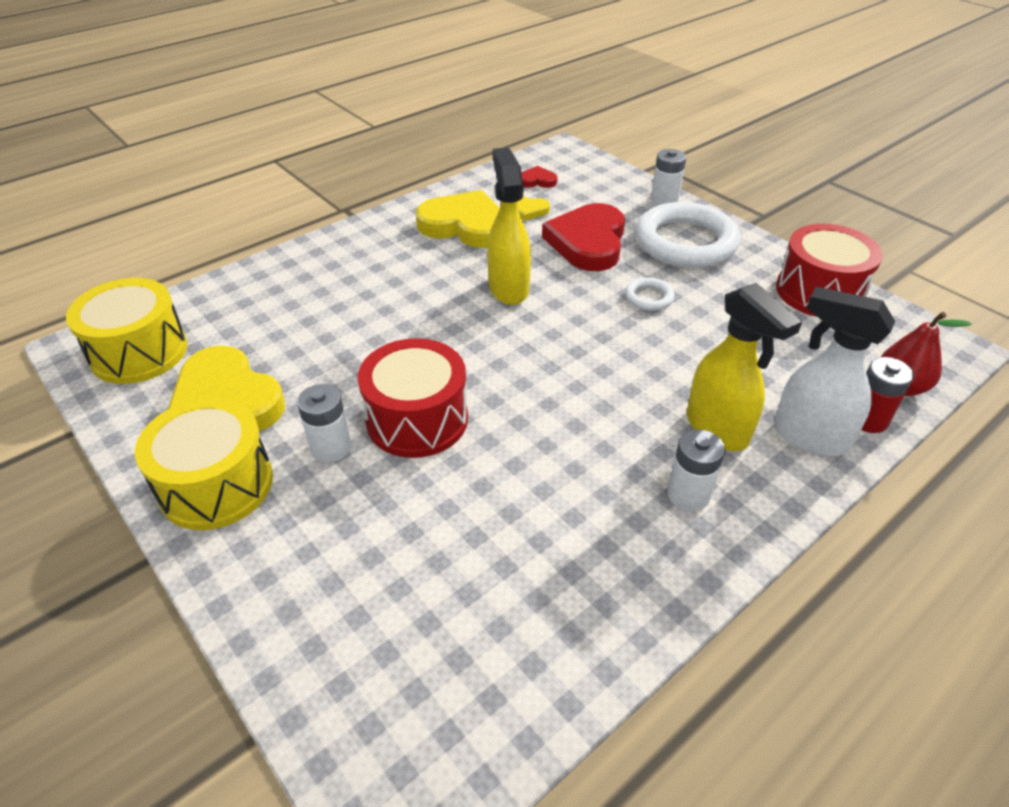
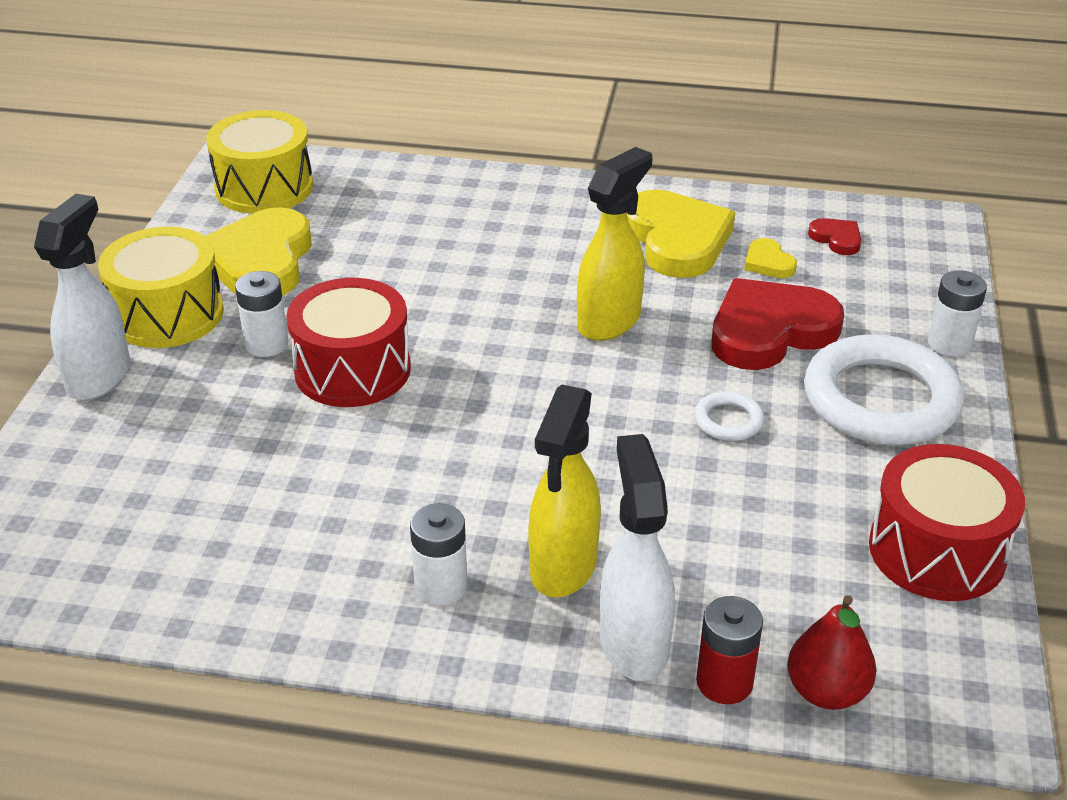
camera: 50 degrees right, 5 degrees down
none -> white spray bottle [34,194,130,401]

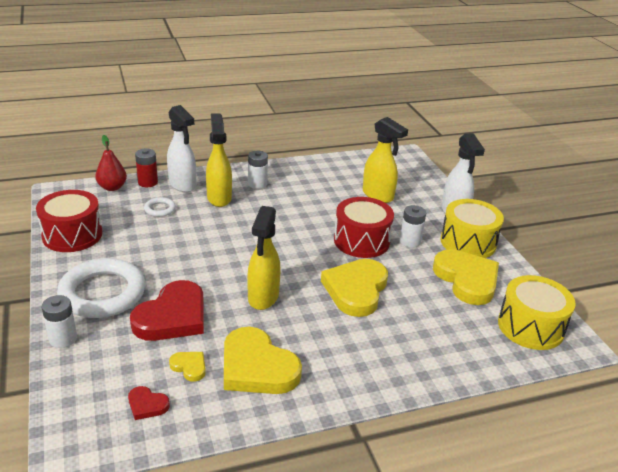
camera: 150 degrees right, 5 degrees down
white ring [694,391,764,441] -> white ring moved to [144,197,176,217]
none -> yellow heart [321,259,388,317]
none -> yellow spray bottle [363,117,408,203]

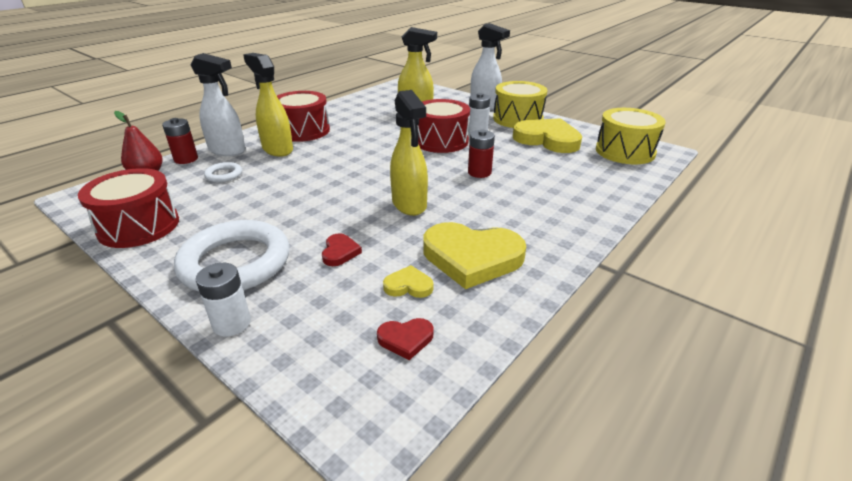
camera: 30 degrees left, 0 degrees up
red heart [130,280,204,341] -> red heart [322,233,362,266], size x0.45
white battery [248,151,268,189] -> red drum [277,91,330,142]
yellow heart [321,259,388,317] -> red battery [468,130,495,178]

